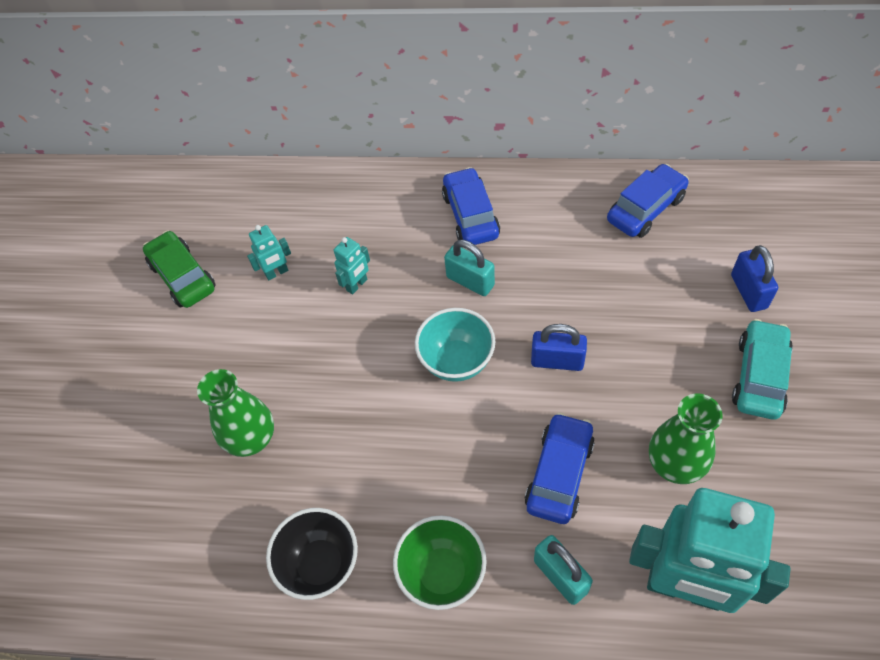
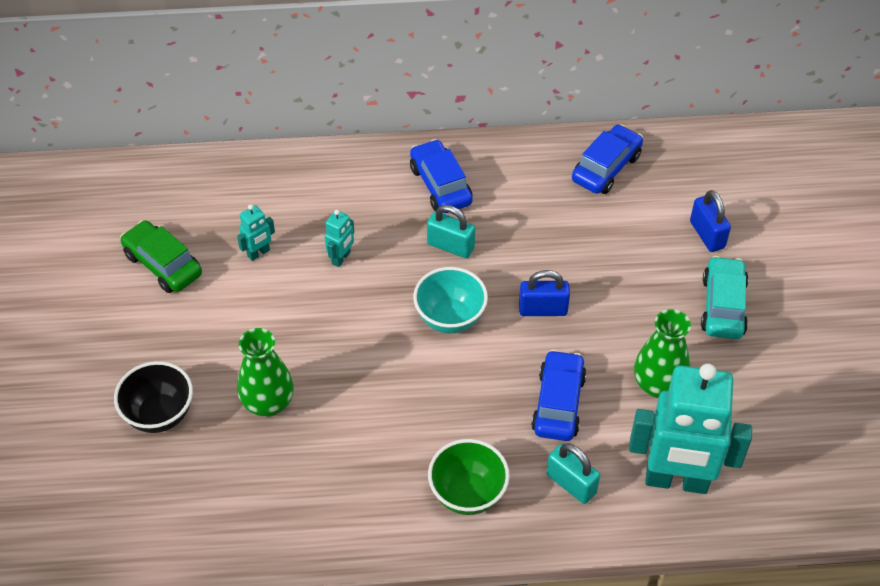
camera: 15 degrees left, 5 degrees down
black bowl [266,508,358,600] -> black bowl moved to [114,361,193,433]

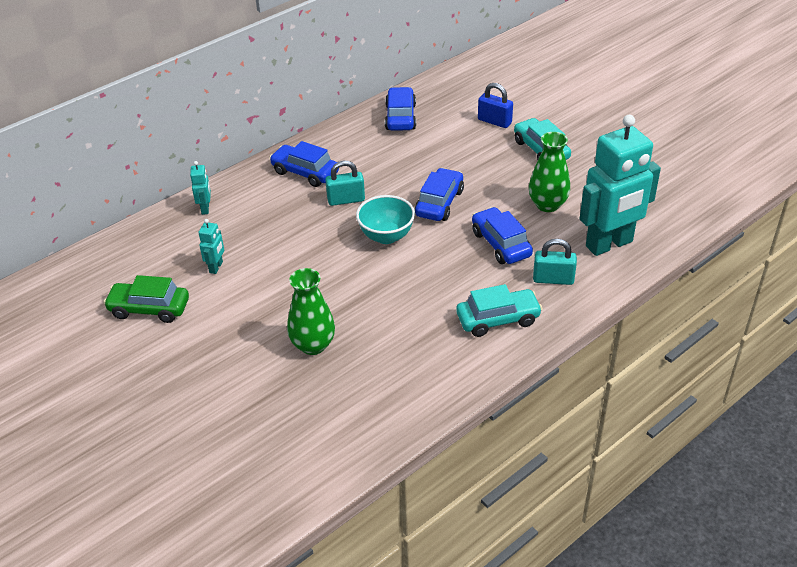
camera: 35 degrees left, 10 degrees down
black bowl [114,361,193,433] -> none
turquoise robot [325,210,354,267] -> turquoise robot moved to [190,161,211,215]
green bowl [428,439,510,515] -> turquoise car [456,284,543,337]
blue padlock [519,270,570,316] -> blue car [415,168,464,221]

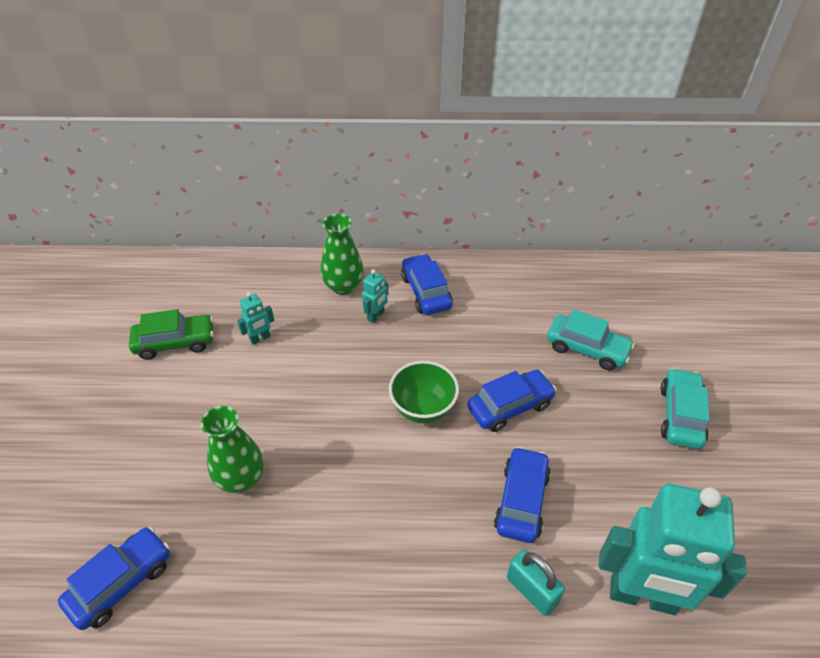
camera: 40 degrees right, 5 degrees up
green car [103,275,189,323] -> green car turned 120 degrees clockwise [129,309,214,360]
turquoise robot [190,161,211,215] -> turquoise robot moved to [362,269,388,323]
turquoise padlock [325,161,365,206] -> none
turquoise bowl [356,195,415,244] -> green bowl [389,361,459,423]
blue car [385,87,416,131] -> blue car moved to [58,527,170,630]
turquoise car [456,284,543,337] -> turquoise car moved to [547,309,635,371]
blue padlock [478,83,513,128] -> none
green vase [529,132,570,212] -> green vase moved to [321,214,364,295]

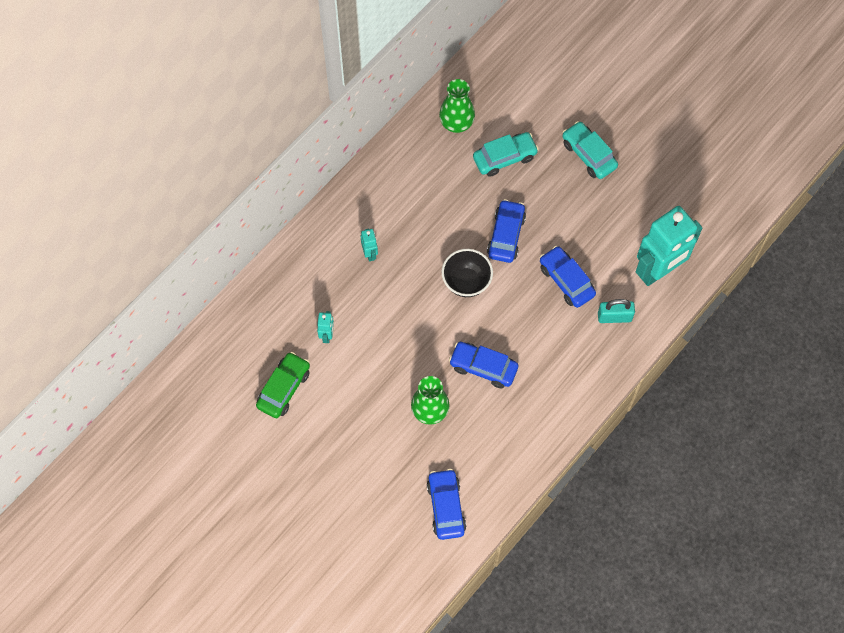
camera: 50 degrees left, 20 degrees up
green vase [321,214,364,295] -> green vase moved to [439,79,475,133]
green bowl [389,361,459,423] -> black bowl [442,249,493,297]
blue car [401,253,453,315] -> blue car moved to [449,342,518,388]

